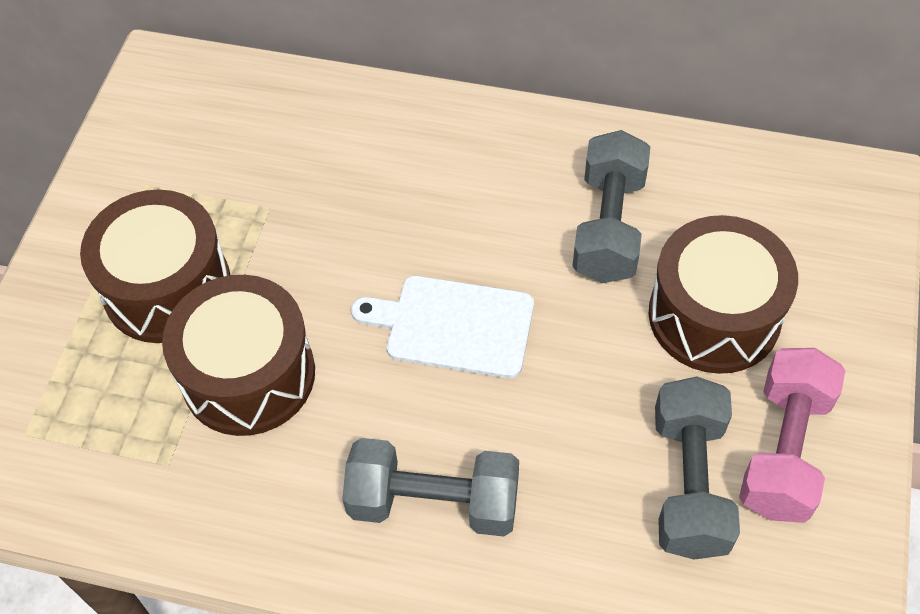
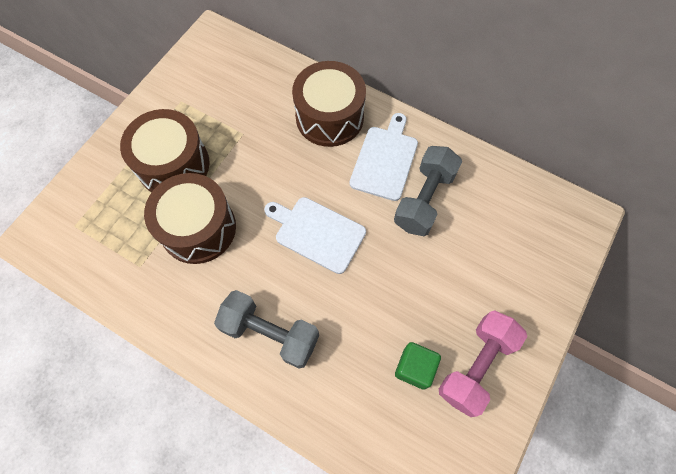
camera: 15 degrees right, 10 degrees up
brown drum [648,215,798,374] -> brown drum moved to [292,61,366,147]
grey dumbbell [655,377,740,560] -> green cube [395,342,441,389]
none -> white cutting board [349,113,418,201]

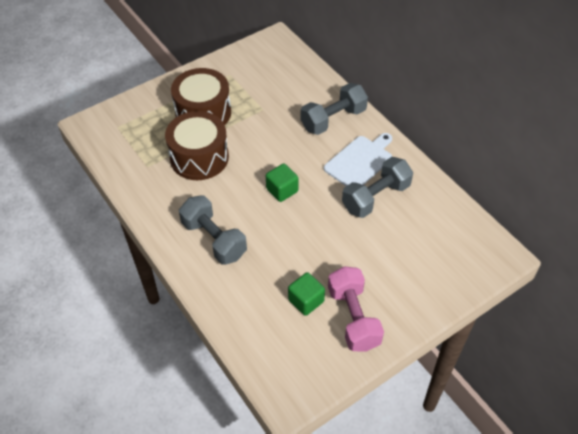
camera: 25 degrees right, 15 degrees down
white cutting board [264,197,366,274] -> green cube [266,164,298,202]
brown drum [292,61,366,147] -> grey dumbbell [301,83,368,135]
pink dumbbell [439,310,527,417] -> pink dumbbell turned 75 degrees counterclockwise [328,266,384,352]

